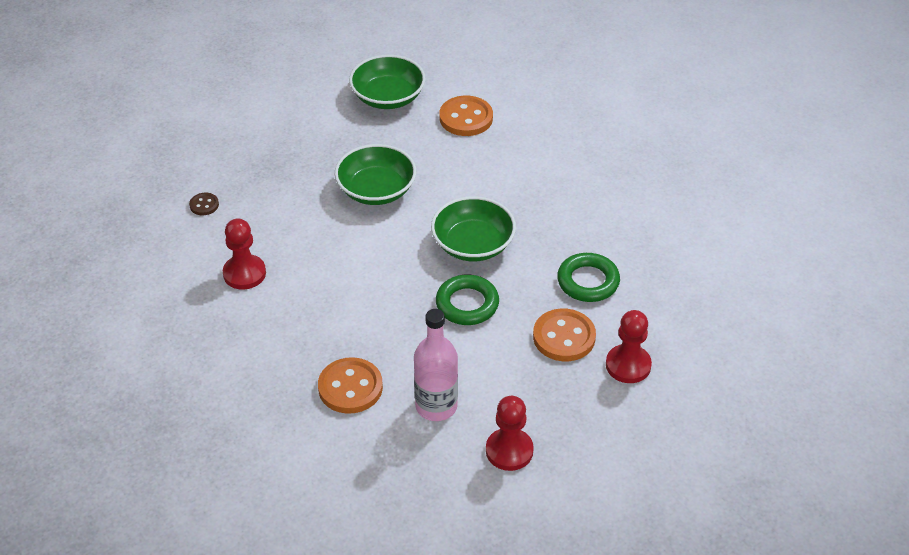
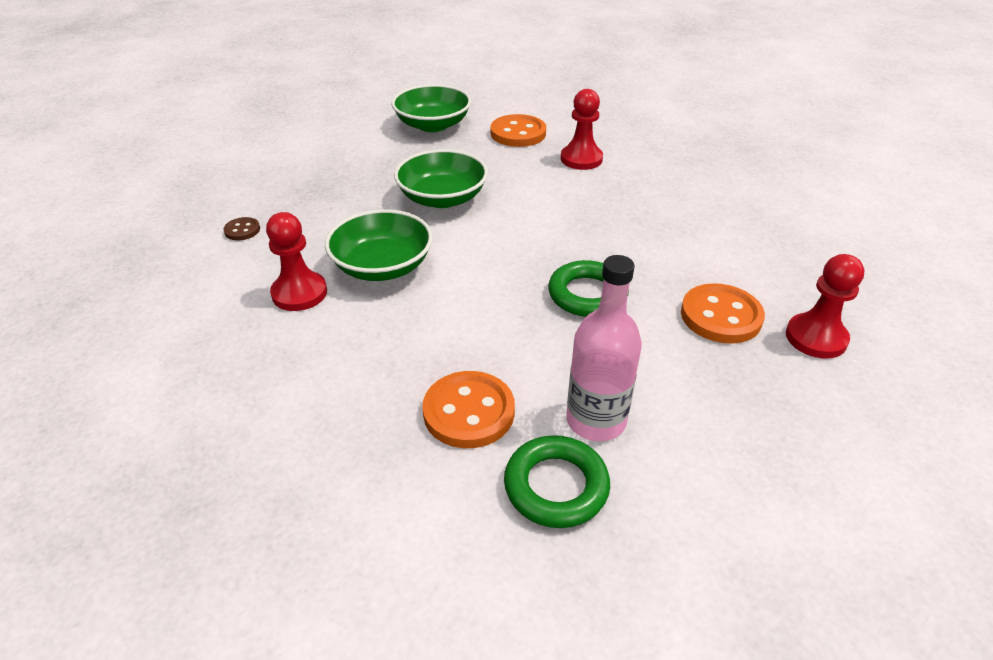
camera: 10 degrees left, 5 degrees down
green bowl [431,196,516,261] -> green bowl moved to [325,209,433,281]
red pawn [486,396,534,471] -> red pawn moved to [561,89,603,170]
green ring [557,253,620,302] -> green ring moved to [504,435,610,528]

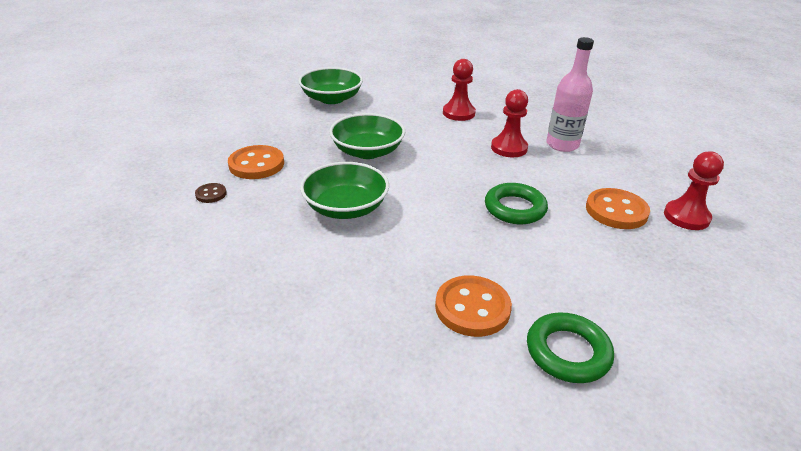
camera: 15 degrees left, 5 degrees down
red pawn [266,212,327,311] -> red pawn moved to [491,89,528,157]
orange button [490,114,546,147] -> orange button moved to [228,145,284,179]
pink bottle [566,255,642,441] -> pink bottle moved to [547,37,594,152]

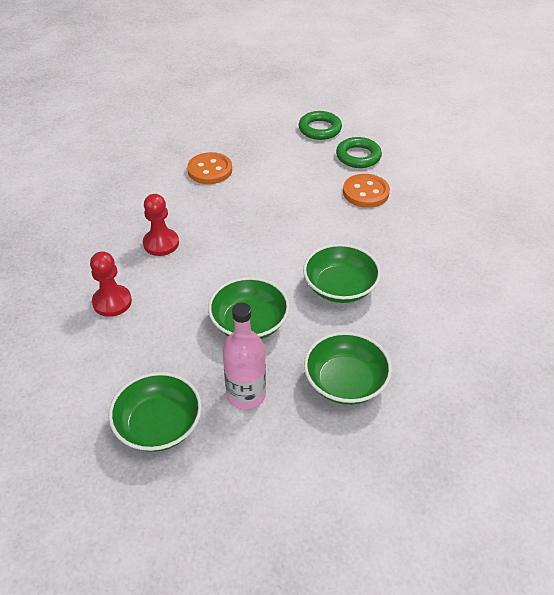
camera: 125 degrees left, 10 degrees up
brown button [195,183,227,203] -> none
orange button [228,145,284,179] -> green bowl [304,332,392,405]
green ring [485,183,548,224] -> green ring moved to [299,111,342,140]
pink bottle [547,37,594,152] -> pink bottle moved to [223,303,266,410]
red pawn [664,151,724,230] -> none

